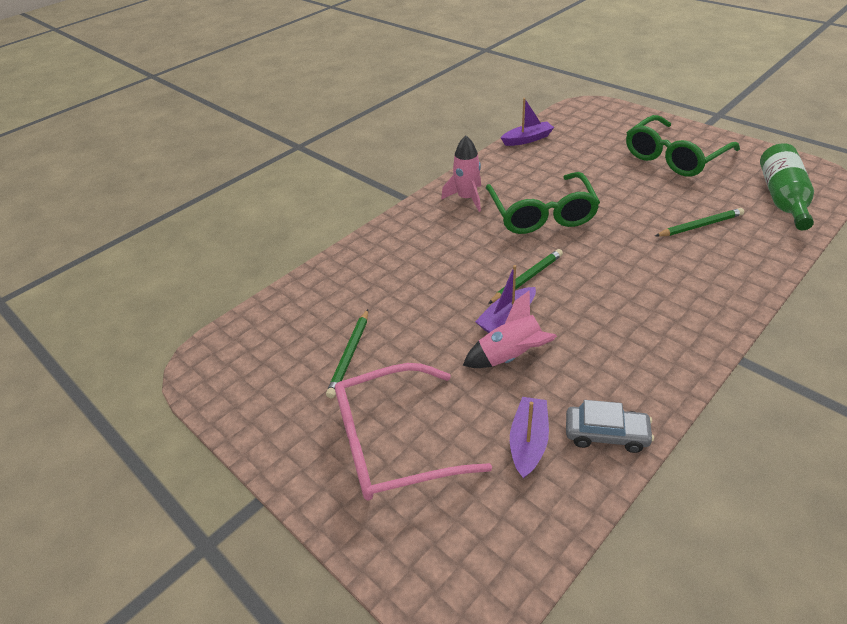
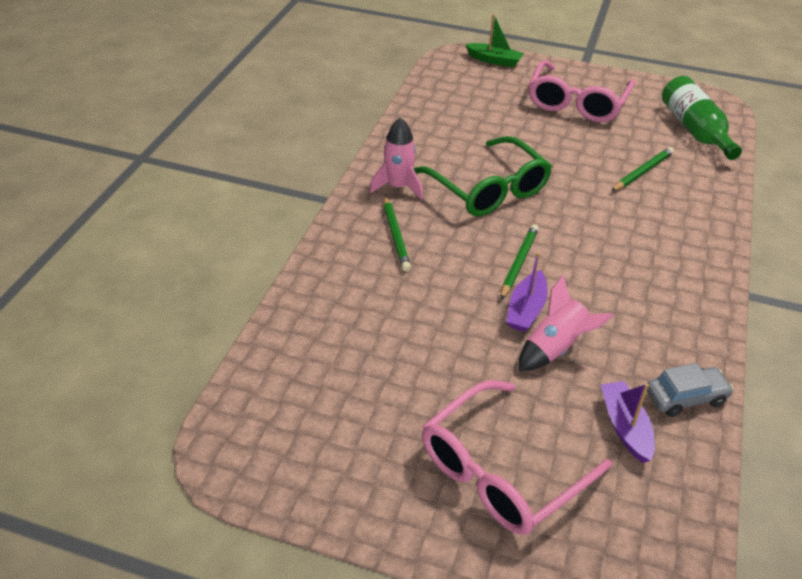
camera: 30 degrees left, 0 degrees up
green pencil [326,309,368,398] -> green pencil moved to [384,196,411,271]
purple boat [501,98,554,146] -> none
green glasses [626,115,740,177] -> pink glasses [528,60,635,122]
none -> green boat [465,14,524,67]

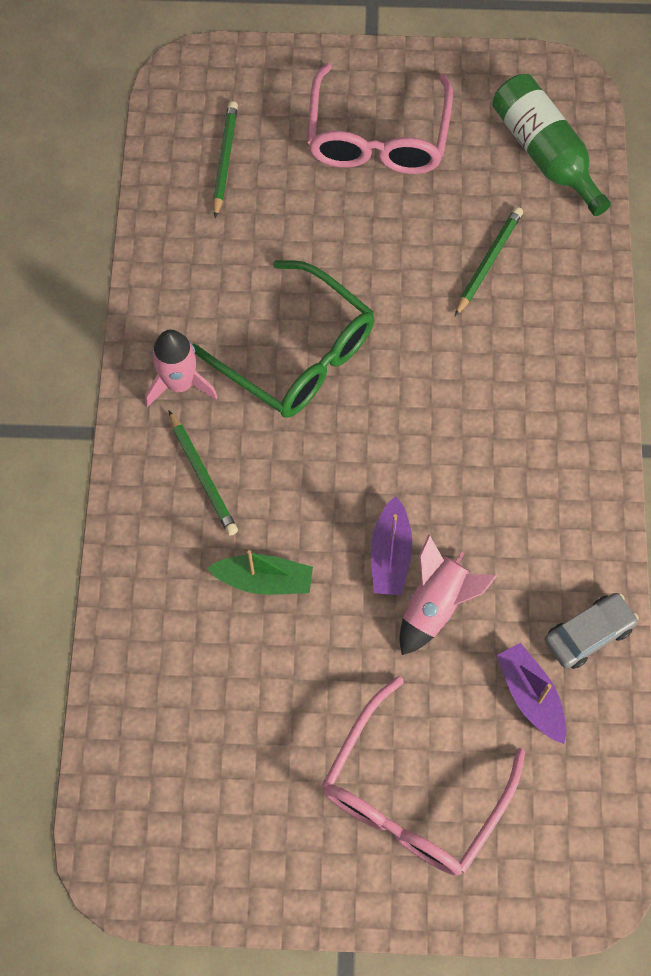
camera: 15 degrees left, 25 degrees up
green boat [465,14,524,67] -> green boat moved to [207,550,313,595]
green pencil [500,224,539,300] -> green pencil moved to [213,101,238,218]

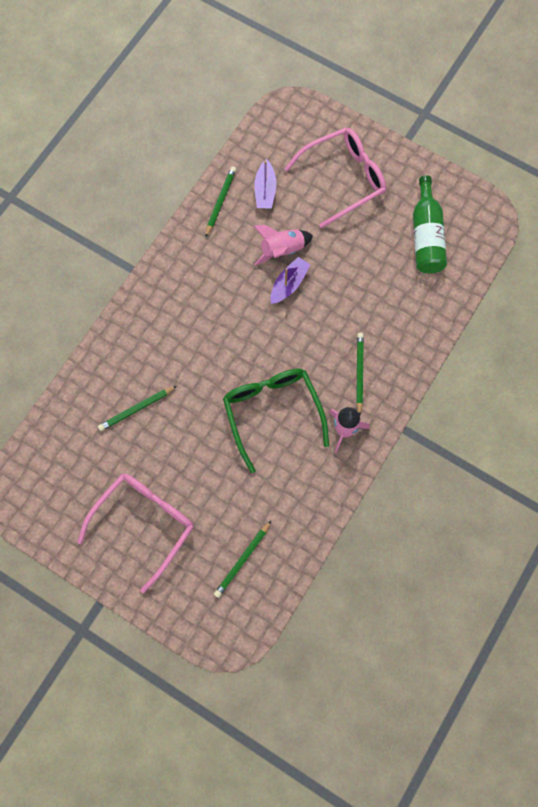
camera: 150 degrees left, 5 degrees up
green boat [207,550,313,595] -> none
green bottle [492,74,611,216] -> green bottle moved to [413,175,447,273]
grey car [545,593,639,669] -> green pencil [205,166,236,238]

